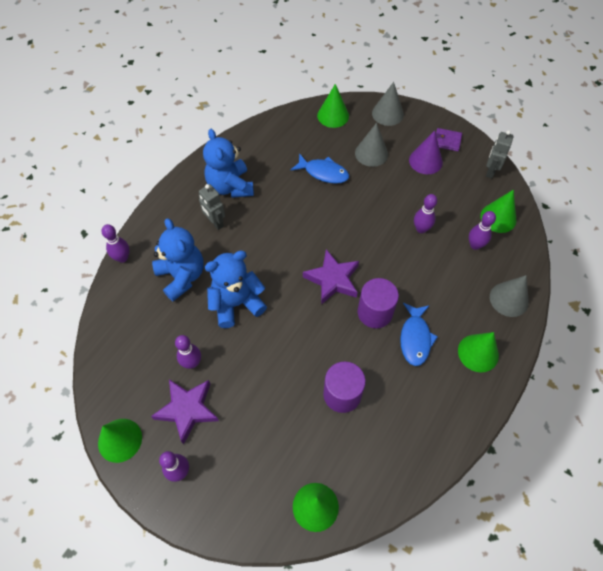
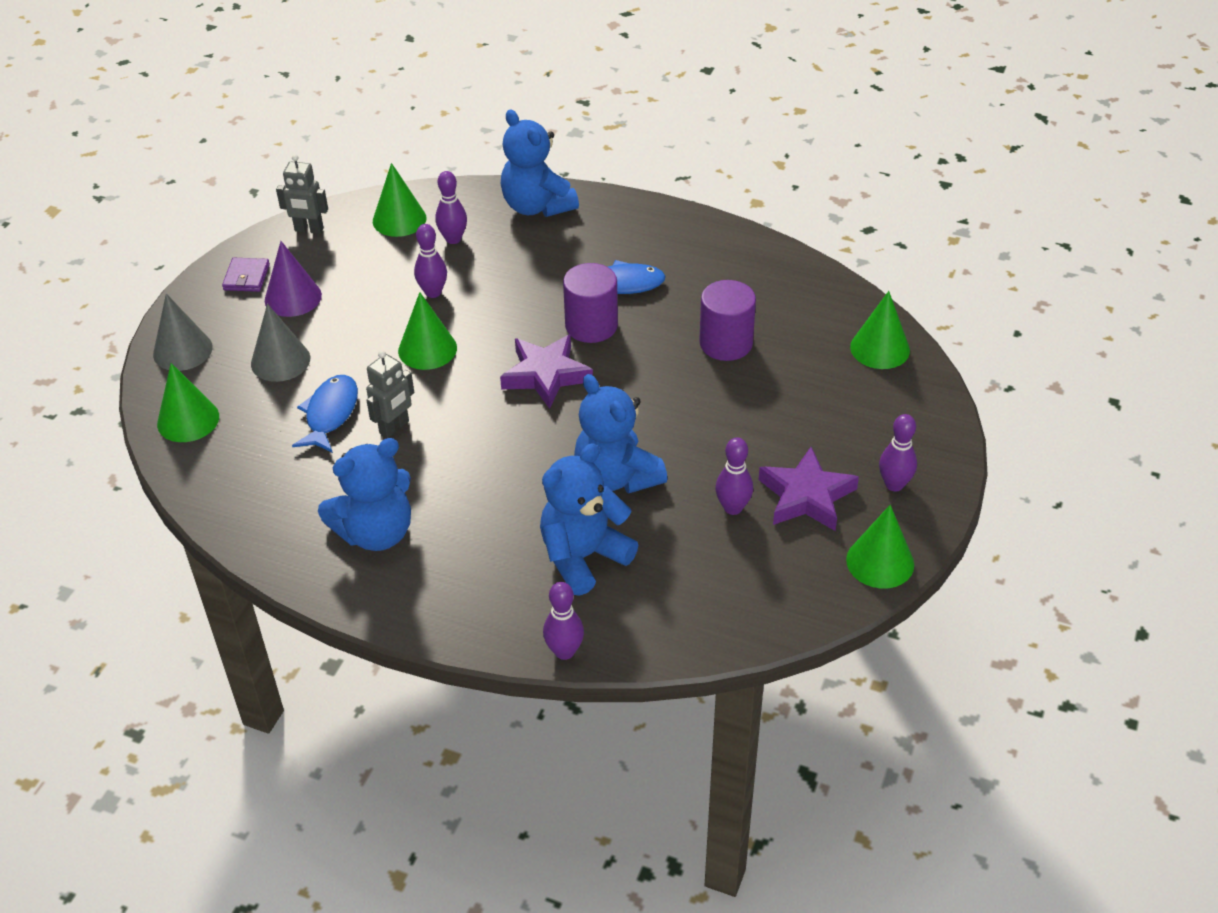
camera: 100 degrees left, 15 degrees down
grey robot [198,184,225,230] -> grey robot moved to [366,350,414,438]
green cone [458,332,499,372] -> green cone moved to [398,292,457,370]
grey cone [490,275,529,317] -> blue teddy bear [501,110,579,217]

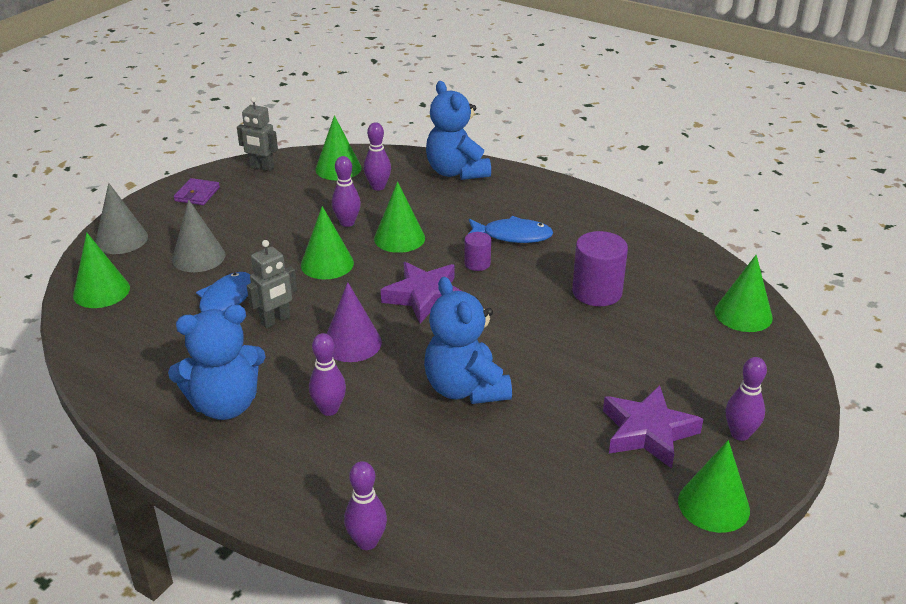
camera: 10 degrees right, 10 degrees down
purple cone [265,241,322,317] -> purple cone moved to [327,282,382,362]
blue teddy bear [540,443,638,596] -> none
purple cylinder [563,263,618,343] -> purple cylinder [464,232,491,271], size x0.55
purple bowling pin [715,437,753,515] -> purple bowling pin moved to [309,333,346,416]
none -> green cone [374,181,425,253]

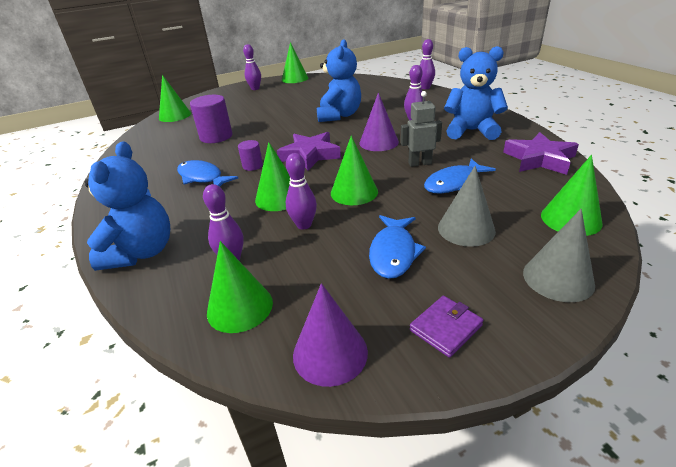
camera: 145 degrees left, 0 degrees up
grey robot [237,97,278,171] -> purple cone [293,283,368,387]
purple star [603,386,703,469] -> purple star moved to [503,132,579,175]
none -> blue fish [369,215,426,279]

